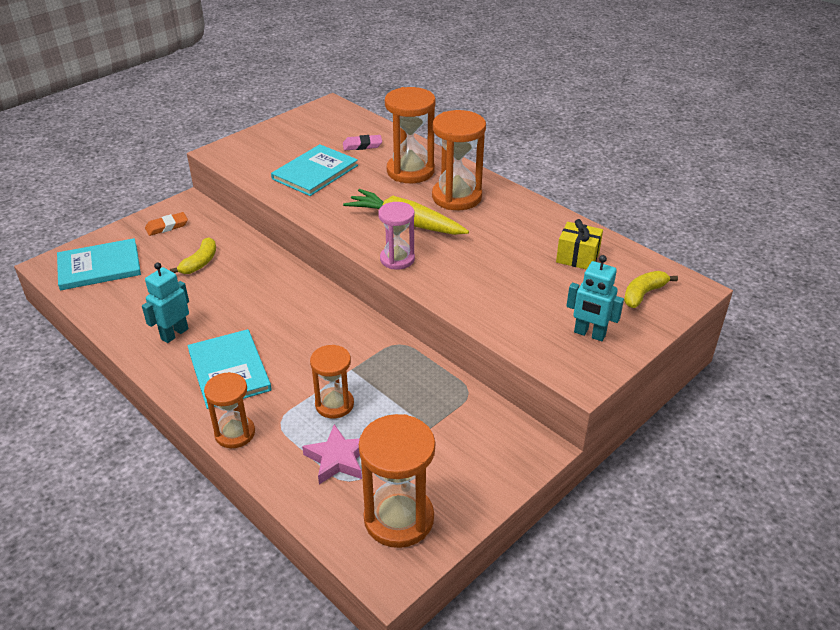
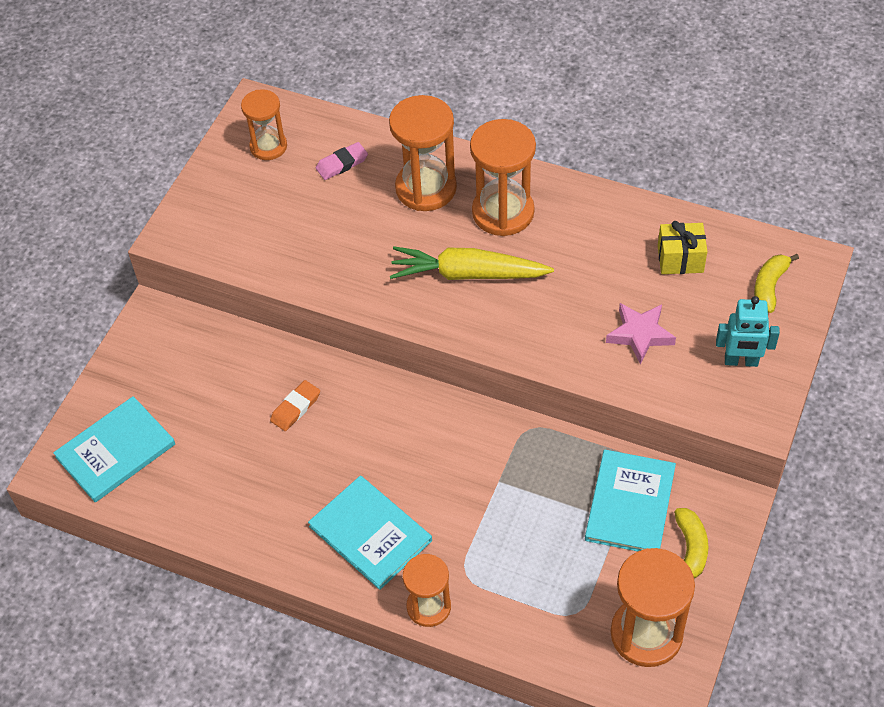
camera: 20 degrees left, 15 degrees up
turquoise robot [142,263,189,343] -> none
orange eraser [145,212,188,236] -> orange eraser moved to [270,380,320,431]
yellow banana [170,237,216,274] -> yellow banana moved to [674,508,708,578]
turquoise book [271,144,358,196] -> turquoise book moved to [585,450,676,551]
pink star [302,424,362,484] -> pink star moved to [606,303,676,365]
orange hourglass [310,345,354,418] -> orange hourglass moved to [241,89,287,160]
pink hourglass [378,202,415,270] -> none

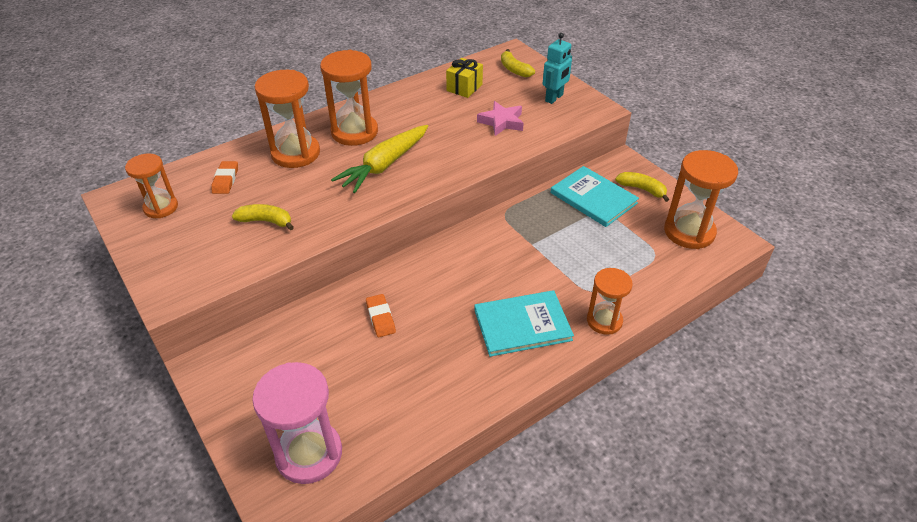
camera: 60 degrees left, 10 degrees down
turquoise book [53,396,175,502] -> pink hourglass [252,362,342,484]
pink eraser [316,142,368,180] -> orange eraser [211,161,238,194]
none -> yellow banana [232,204,294,230]

